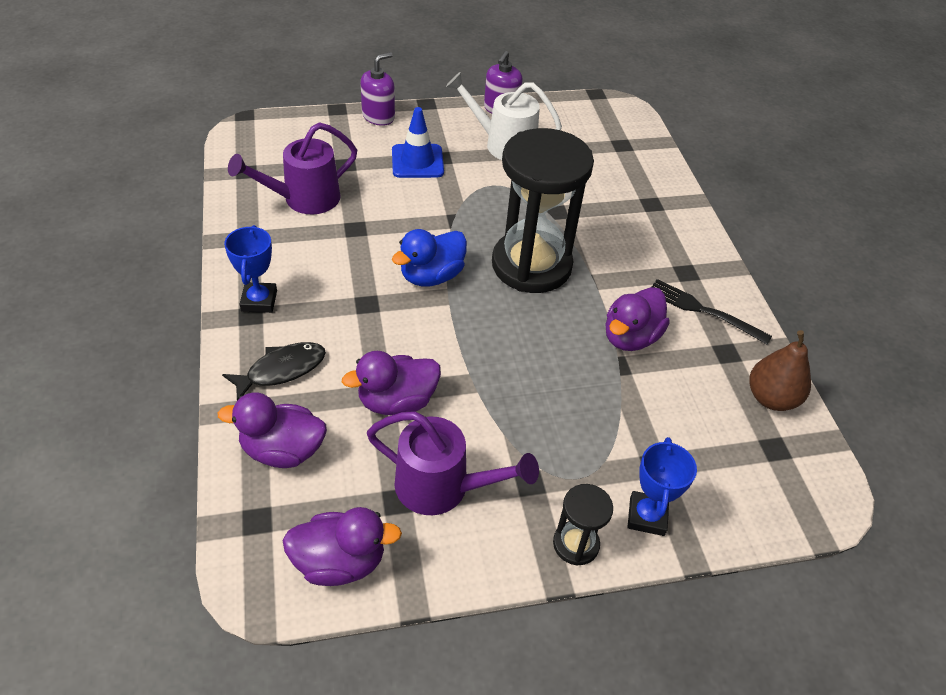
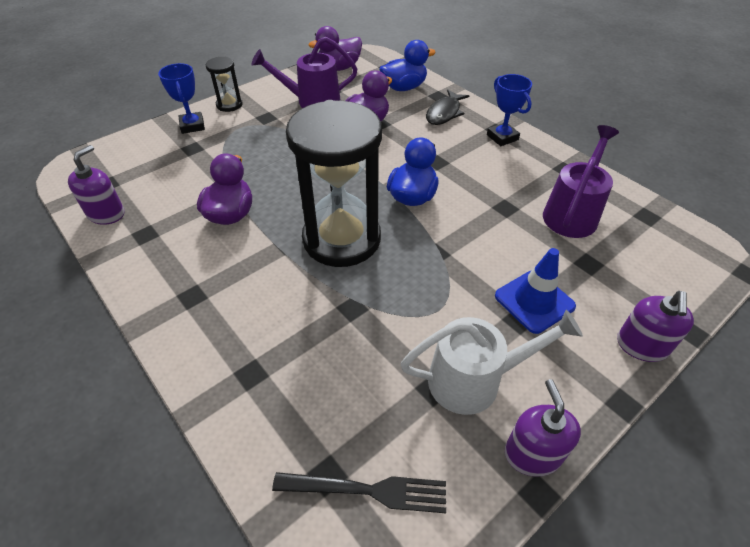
camera: 155 degrees right, 0 degrees up
purple duck [218,392,327,468] -> blue duck [379,40,436,91]
black fork [651,279,772,344] -> black fork moved to [272,472,446,513]
brown pear [749,330,811,411] -> purple soap dispenser [68,145,124,225]

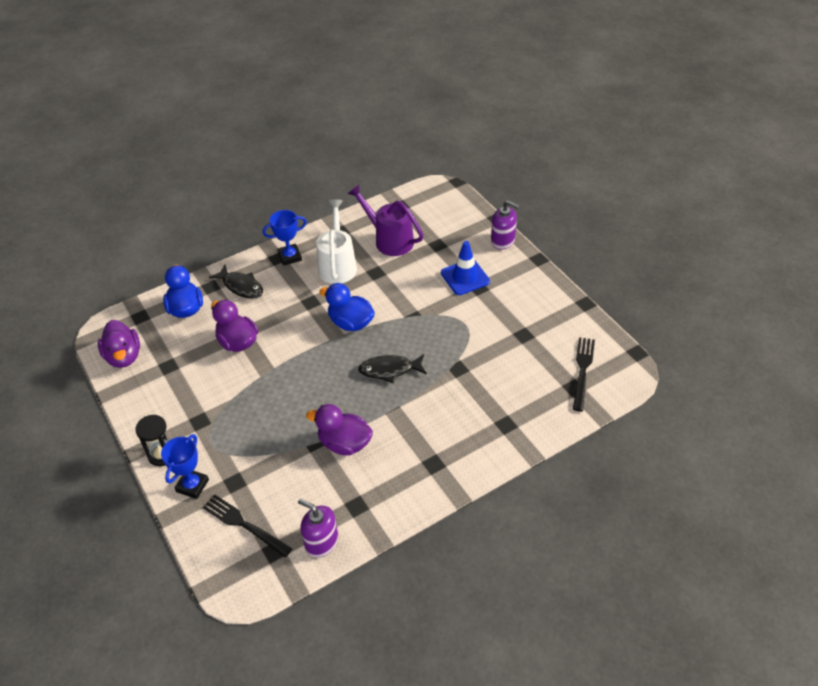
camera: 80 degrees left, 0 degrees up
blue trophy [158,63,205,134] -> blue trophy turned 60 degrees counterclockwise [161,434,209,499]
purple watering can [251,37,357,108] -> none
black hourglass [286,100,382,267] -> black fish [358,354,427,383]
white watering can [401,310,583,415] -> white watering can moved to [316,200,357,284]
purple soap dispenser [505,379,581,477] -> none
none -> black fork [202,495,292,557]

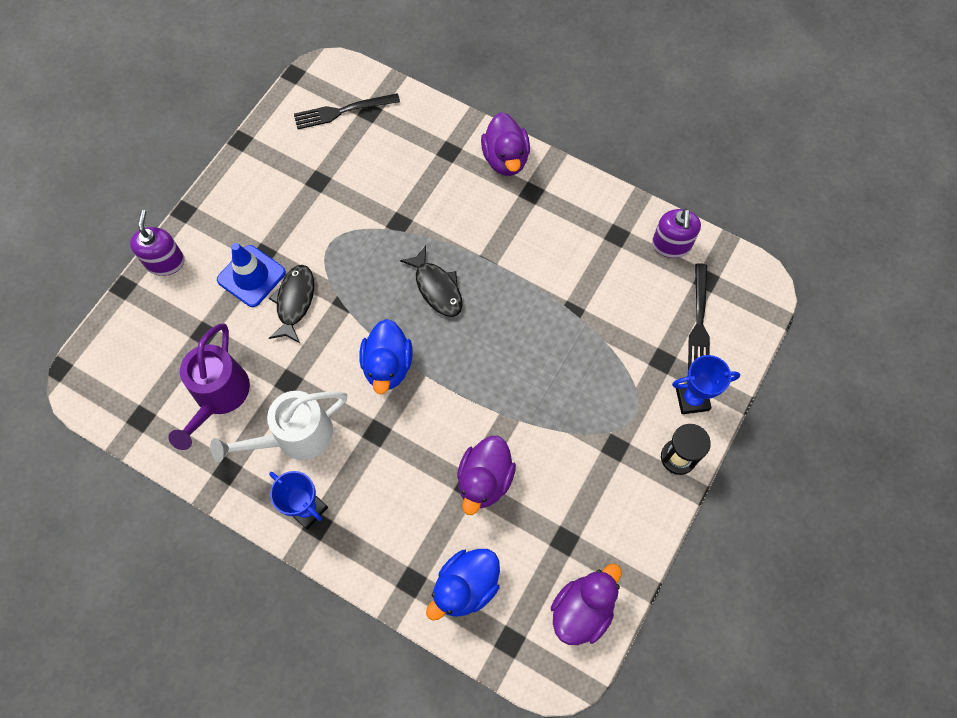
camera: 120 degrees left, 20 degrees up
black fish [209,265,263,299] -> black fish moved to [269,265,314,343]
purple duck [306,404,373,455] -> purple duck moved to [481,112,530,176]

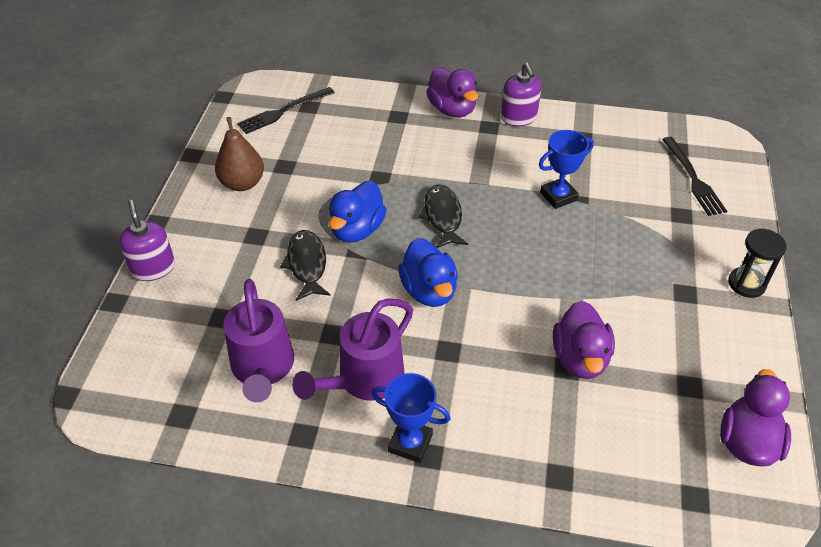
camera: 20 degrees left, 20 degrees down
white watering can [210,391,347,462] -> purple watering can [292,298,413,401]
blue traffic cone [217,243,286,307] -> none
black fish [400,246,463,317] -> black fish turned 135 degrees counterclockwise [419,185,468,248]
blue duck [426,549,500,621] -> blue duck moved to [328,181,387,243]
purple soap dispenser [652,208,701,258] -> purple soap dispenser moved to [501,63,541,126]
blue trophy [672,355,740,414] -> blue trophy moved to [539,130,594,209]
none -> brown pear [215,117,264,191]

